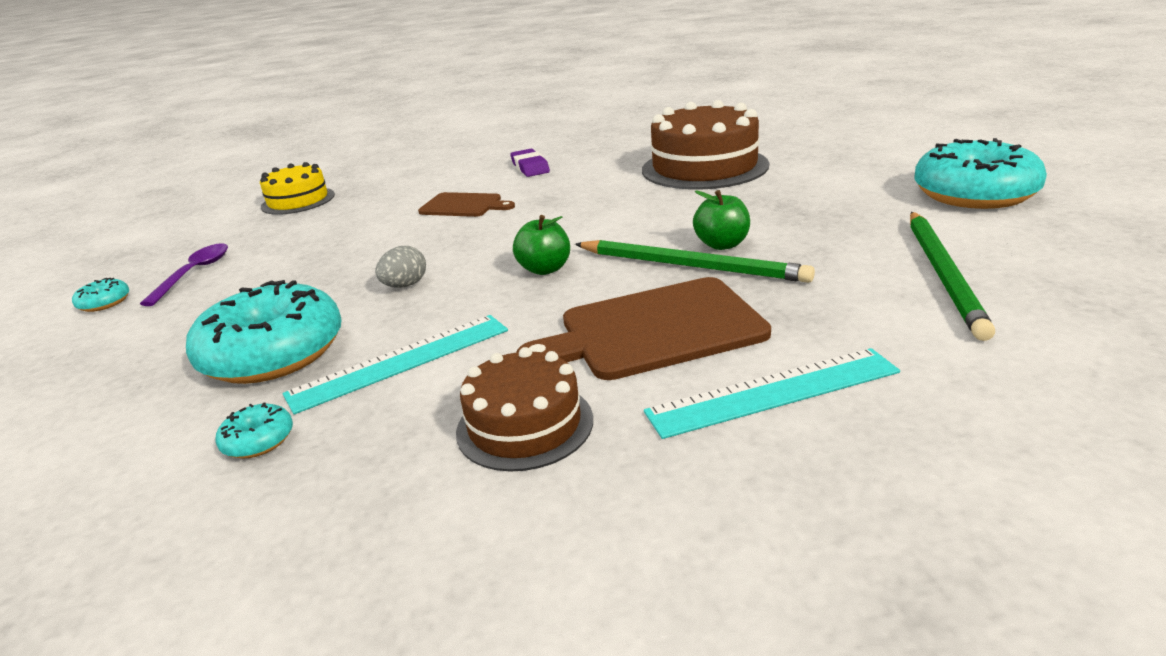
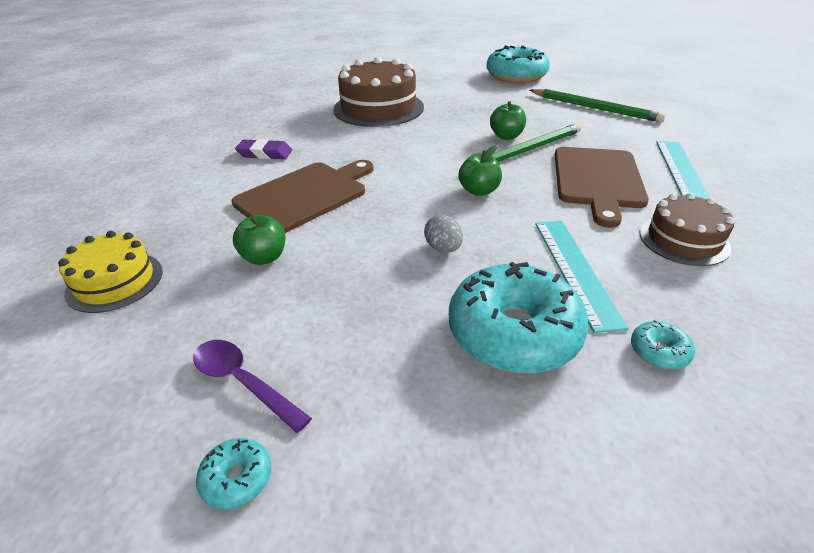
camera: 65 degrees left, 10 degrees up
brown cutting board [418,192,515,217] -> brown cutting board [232,160,374,233], size x1.69
none -> green apple [233,215,286,265]

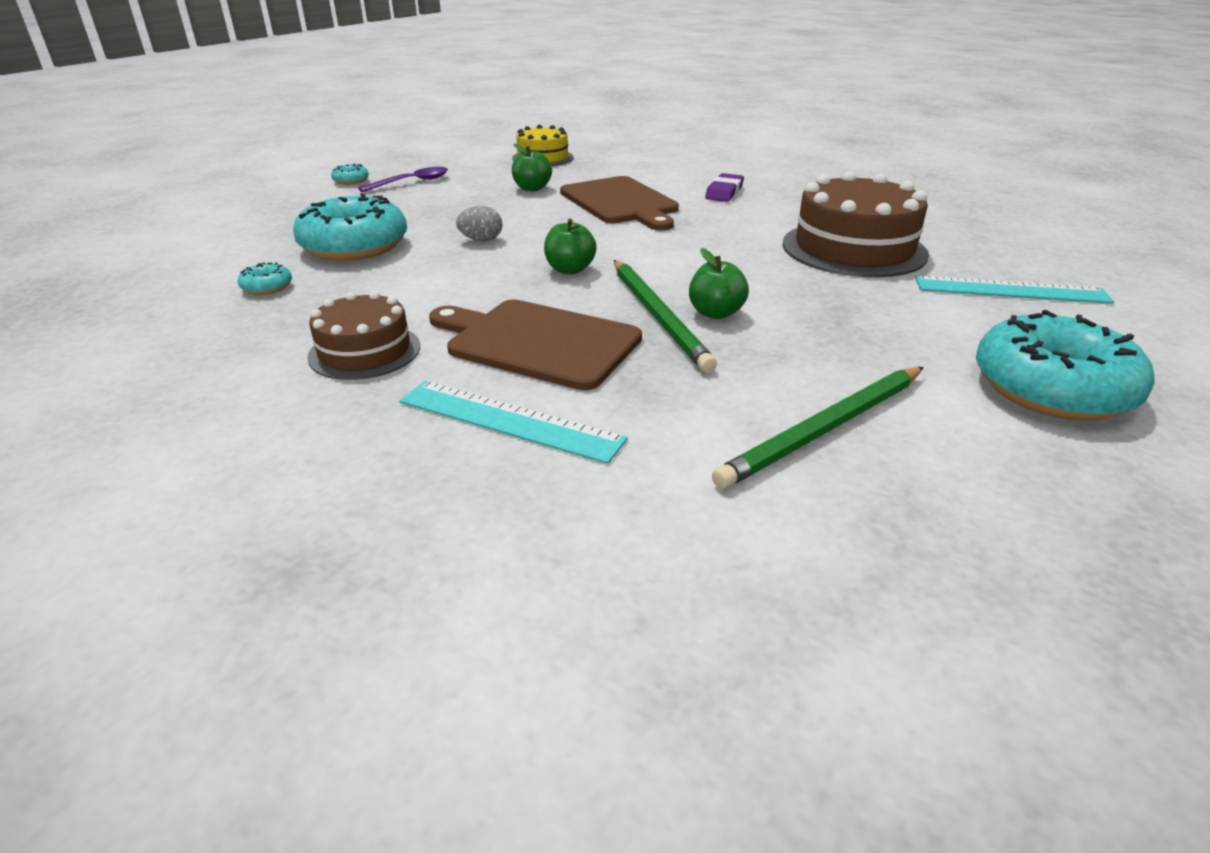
camera: 105 degrees right, 5 degrees down
turquoise ruler [535,221,629,333] -> turquoise ruler moved to [915,275,1114,304]

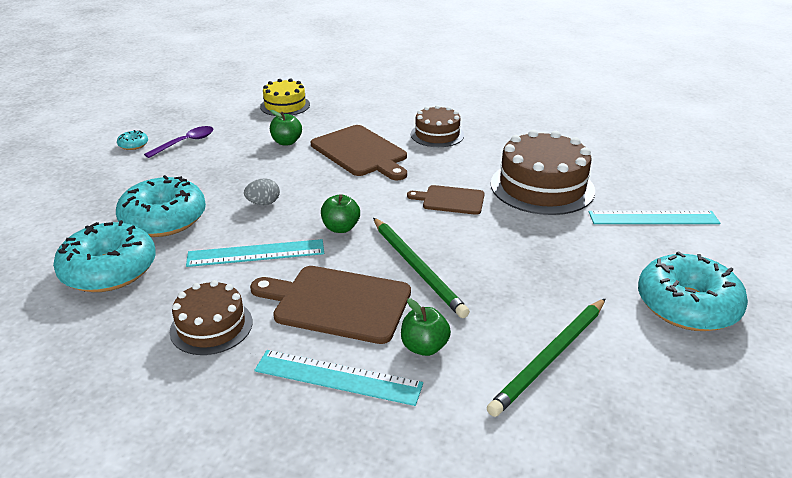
camera: 10 degrees left, 0 degrees up
turquoise donut [238,262,292,295] -> turquoise donut [53,220,156,292], size x2.41
green apple [689,248,749,319] -> green apple moved to [401,298,451,356]
purple eraser [705,173,744,202] -> brown cake [411,105,464,147]
none -> turquoise ruler [186,239,324,267]
none -> brown cutting board [407,185,485,215]

